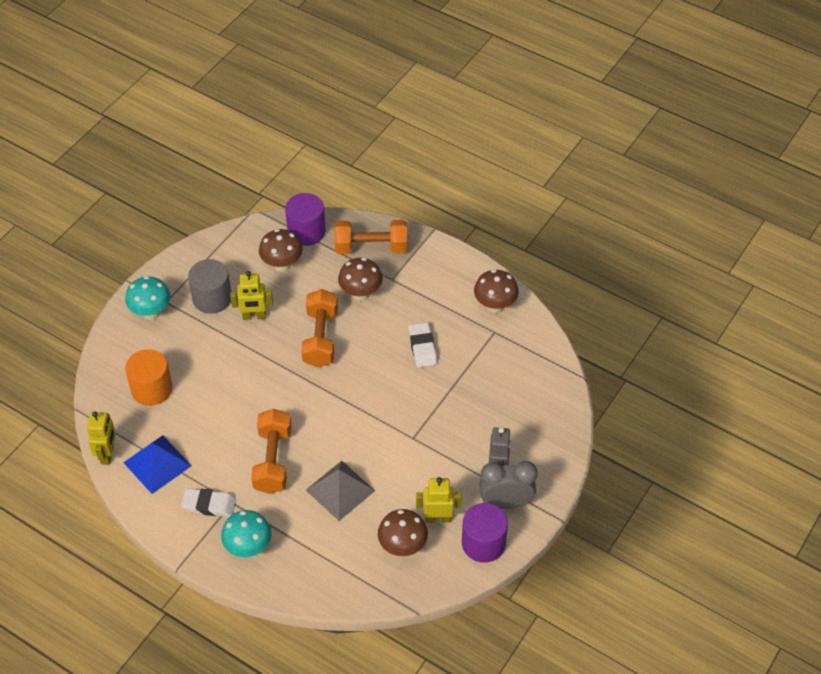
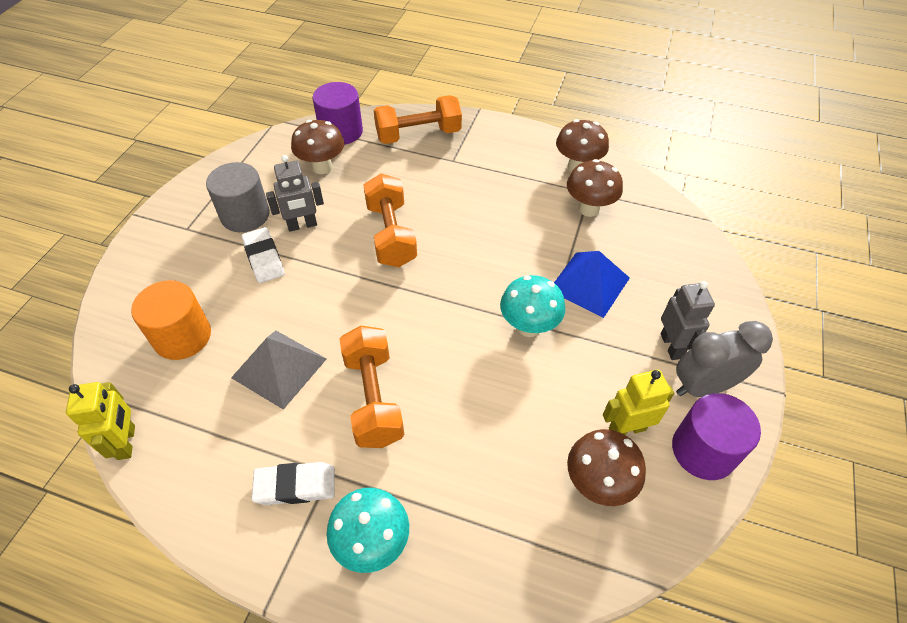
camera: 15 degrees left, 0 degrees up
blue pyramid [123,435,192,494] -> blue pyramid moved to [554,251,630,318]
turquoise mushroom [125,276,170,320] -> turquoise mushroom moved to [500,275,565,337]
yellow robot [230,271,273,320] -> grey robot [266,155,324,232]
grey pyramid [306,461,375,521] -> grey pyramid moved to [231,331,326,410]
brown mushroom [338,258,383,301] -> brown mushroom moved to [567,159,623,217]
white eraser [408,322,437,367] -> white eraser moved to [242,227,284,283]

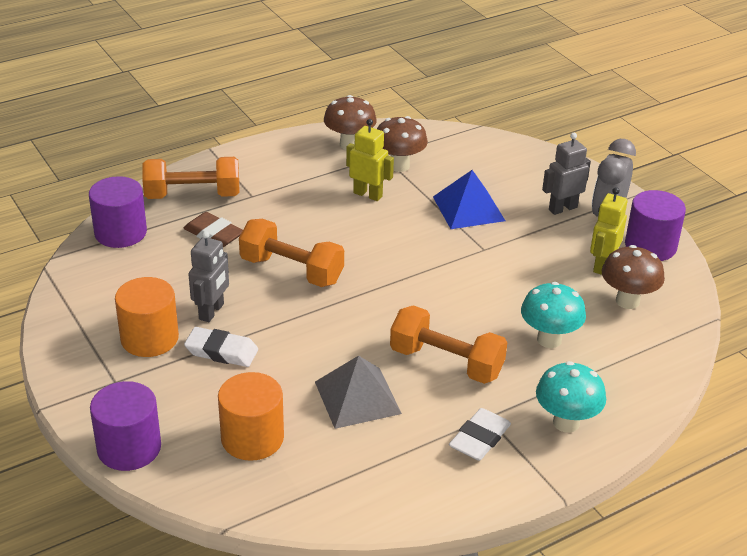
camera: 50 degrees left, 15 degrees down
yellow robot [66,382,135,460] -> yellow robot moved to [346,119,394,201]
grey cylinder [206,162,270,232] -> orange cylinder [115,277,179,357]
brown mushroom [291,120,344,174] -> none
orange dumbbell [374,95,462,144] -> orange dumbbell turned 60 degrees clockwise [142,157,240,199]
turquoise mushroom [500,275,565,337] -> turquoise mushroom moved to [521,282,586,348]
grey robot [661,281,715,360] -> grey robot turned 60 degrees counterclockwise [542,133,591,215]
none -> purple cylinder [90,381,161,471]
none -> brown eraser [183,212,243,247]

